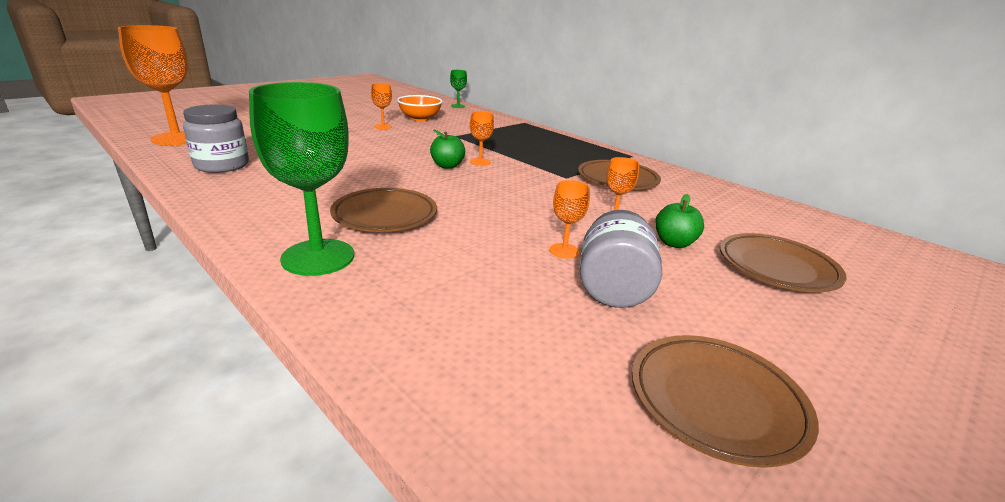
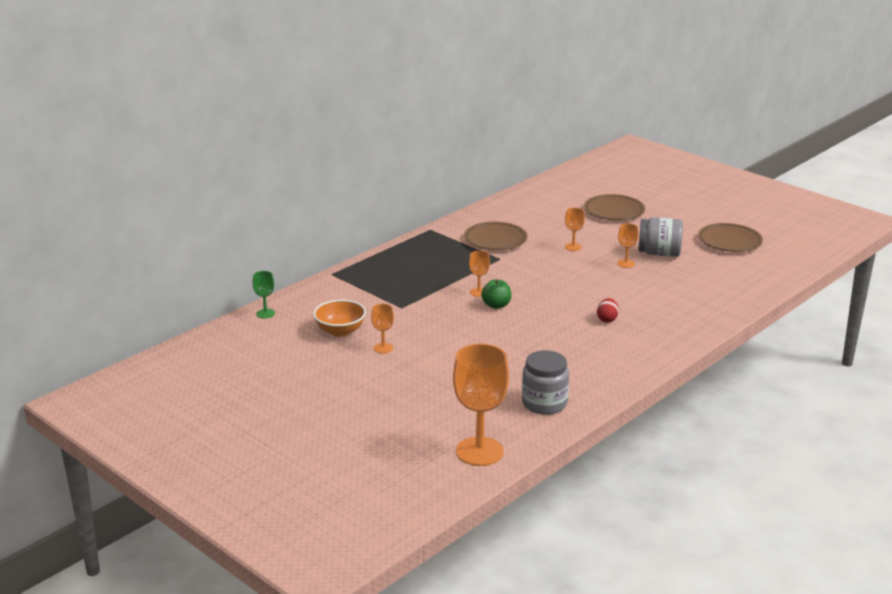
camera: 90 degrees left, 0 degrees up
green goblet [249,82,354,276] -> none
brown plate [330,188,437,232] -> red egg [597,298,619,323]
green apple [655,194,704,248] -> none

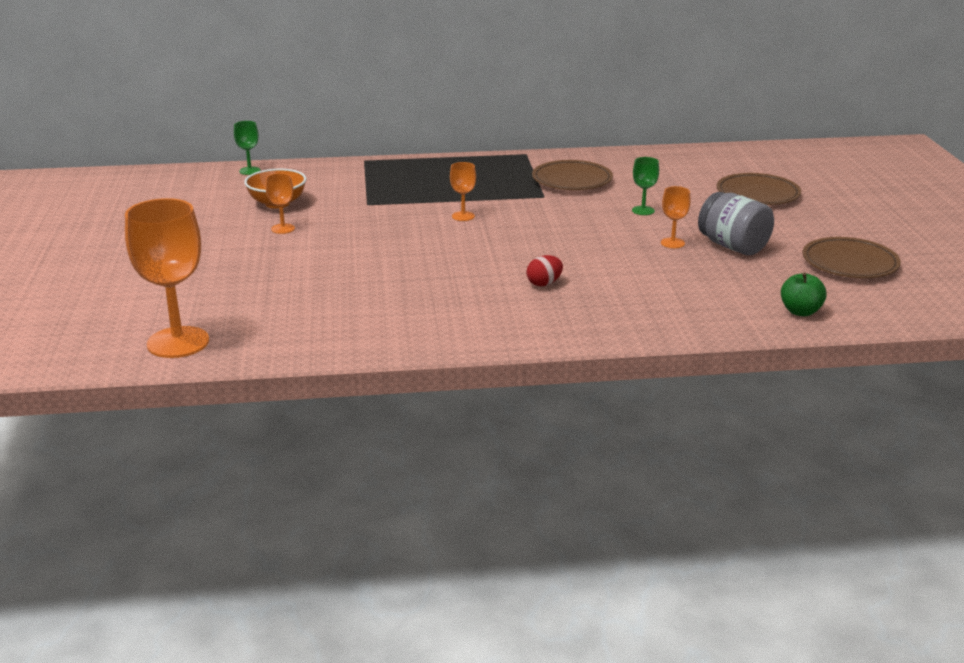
camera: 40 degrees right, 0 degrees up
green apple [481,280,511,309] -> green apple moved to [781,272,827,316]
grey jar [522,350,569,415] -> none
orange goblet [565,208,585,251] -> green goblet [632,157,659,215]

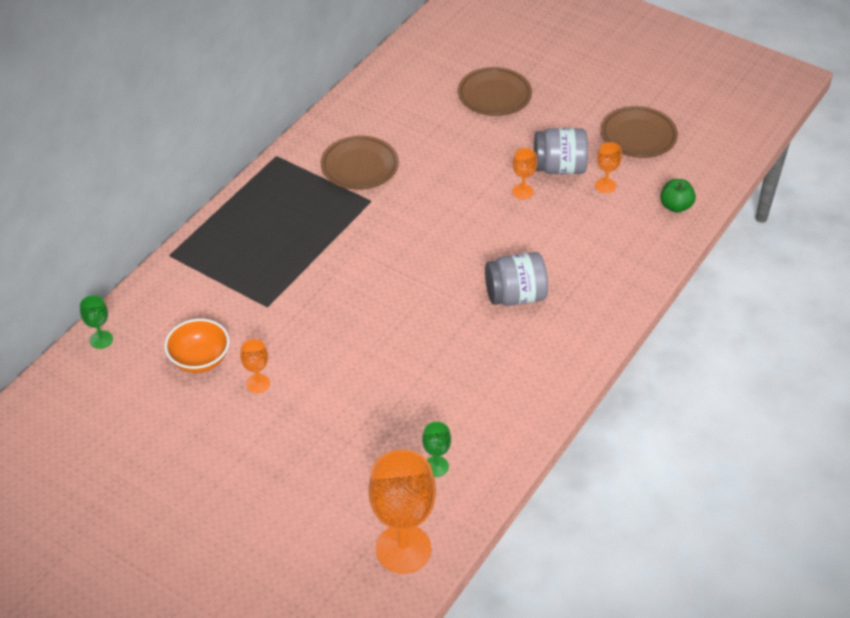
camera: 50 degrees left, 20 degrees up
orange goblet [450,162,476,221] -> orange goblet moved to [595,142,622,193]
red egg [526,255,563,286] -> grey jar [485,252,548,306]
green goblet [632,157,659,215] -> green goblet moved to [422,422,451,477]

